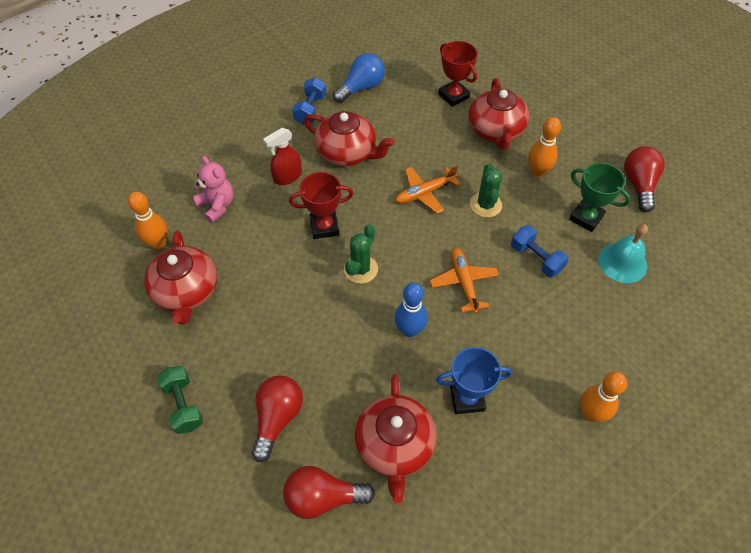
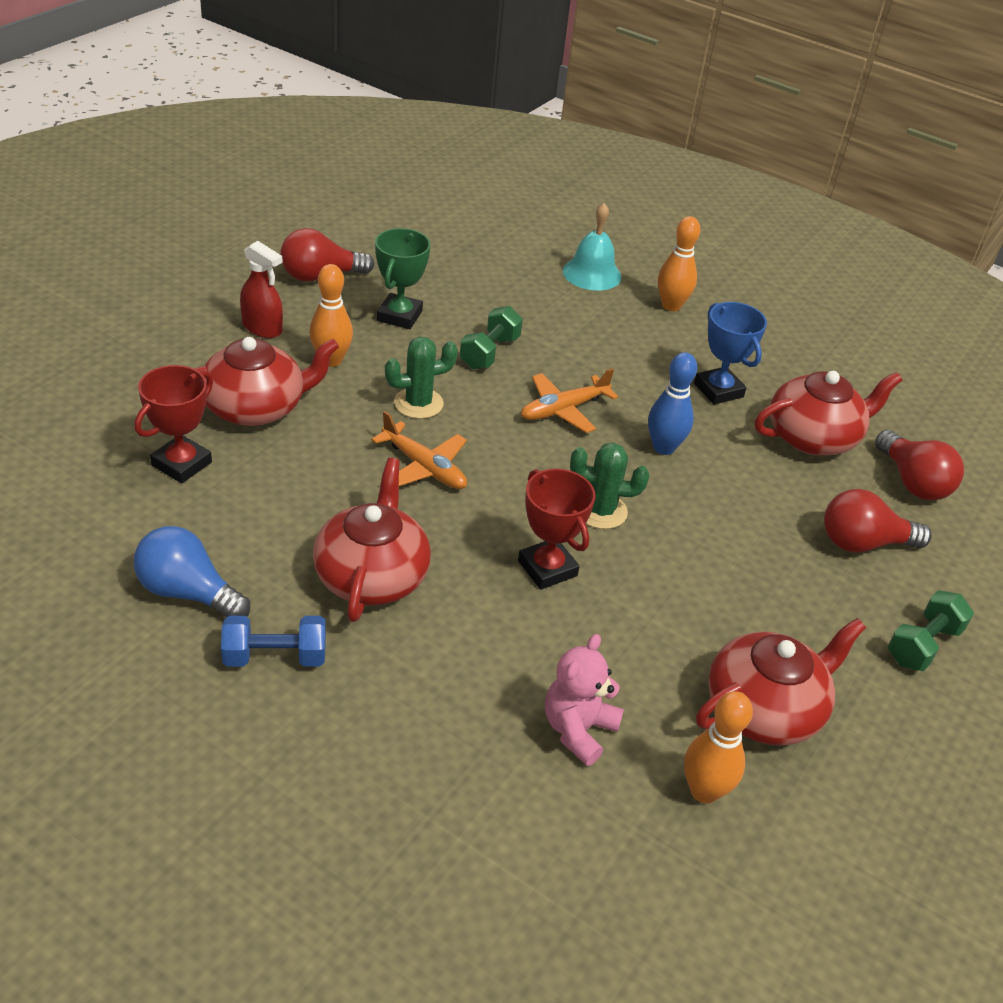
camera: 115 degrees left, 15 degrees down
red spray bottle [263,128,302,185] -> red spray bottle moved to [240,241,283,338]
blue dumbbell [511,225,569,277] -> green dumbbell [460,306,523,369]
turquoise bell [599,224,648,283] -> turquoise bell moved to [563,203,621,291]

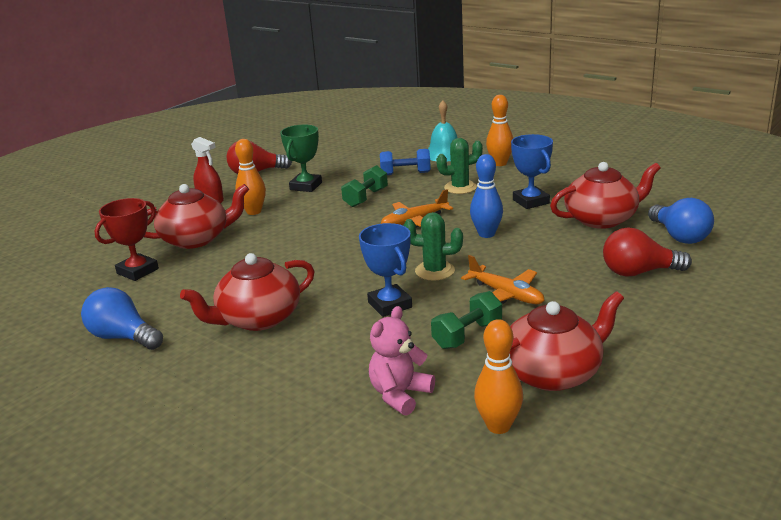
camera: 10 degrees right, 15 degrees down
blue dumbbell [221,616,326,667] -> blue dumbbell moved to [380,149,431,175]
red teapot [313,458,431,622] -> red teapot turned 135 degrees counterclockwise [180,253,315,331]
orange plane [371,411,467,489] -> orange plane moved to [461,255,545,304]
green cactus [385,337,458,419] -> green cactus moved to [436,138,483,194]
red trophy [518,469,595,590] -> blue trophy [359,223,412,317]
red light bulb [875,430,964,501] -> blue light bulb [648,198,714,244]
green dumbbell [888,590,974,671] -> green dumbbell moved to [431,291,502,349]

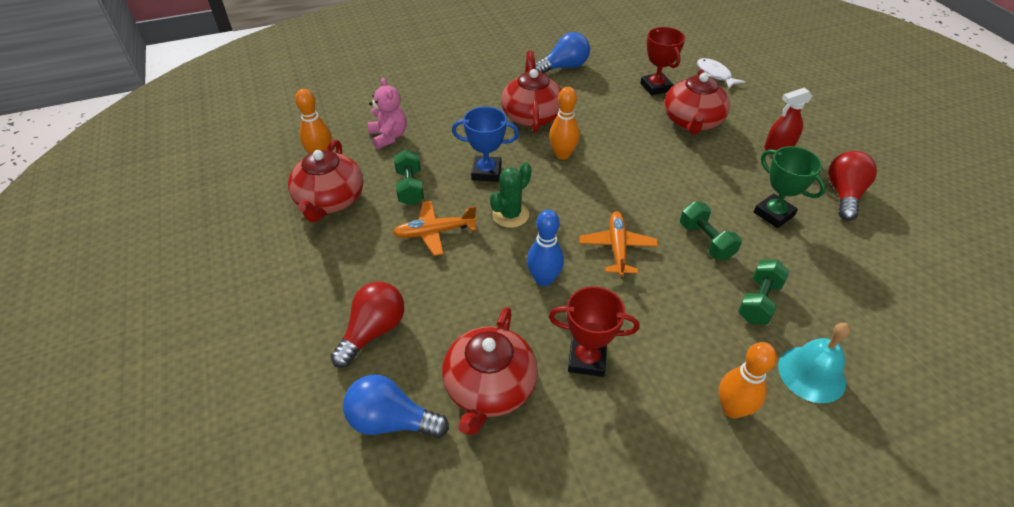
camera: 120 degrees right, 20 degrees up
orange bowling pin [235,139,266,215] -> orange bowling pin moved to [549,87,580,160]
blue dumbbell [380,149,431,175] -> green dumbbell [738,260,790,325]
green cactus [436,138,483,194] -> none
blue trophy [511,134,553,209] -> red trophy [549,286,640,377]
none -> white fish [697,58,745,89]

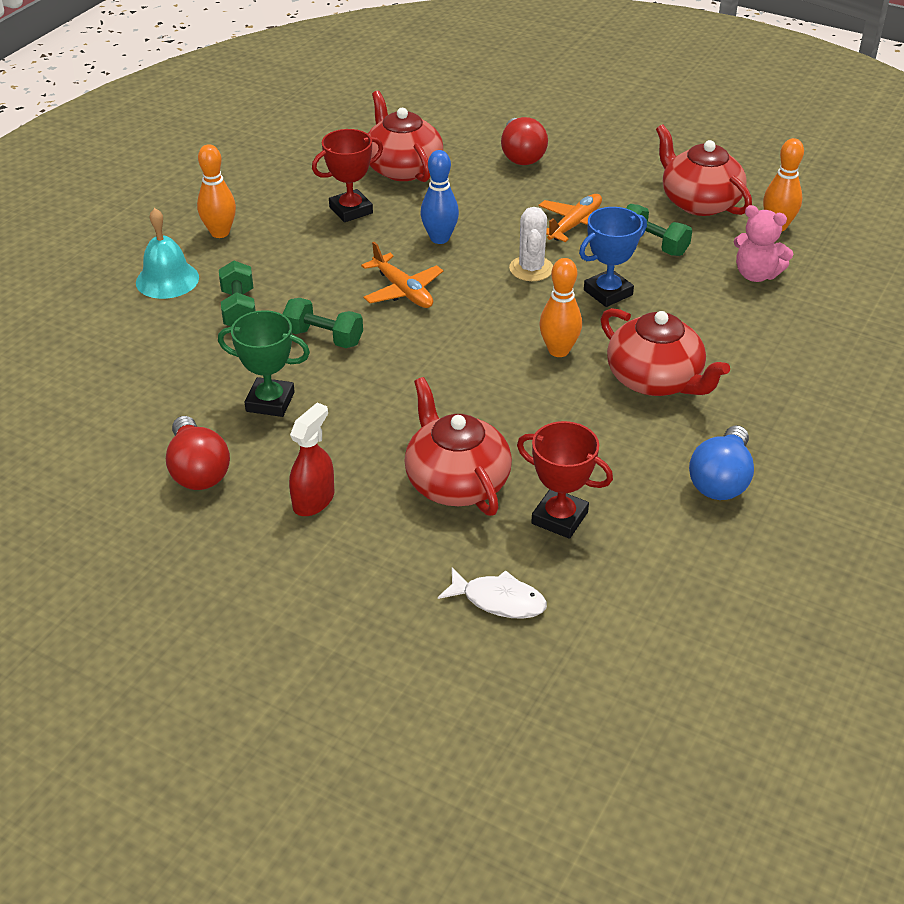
camera: 140 degrees right, 5 degrees down
blue light bulb [343,375,449,438] -> none
green cactus [490,162,531,228] -> white cactus [509,207,553,281]

